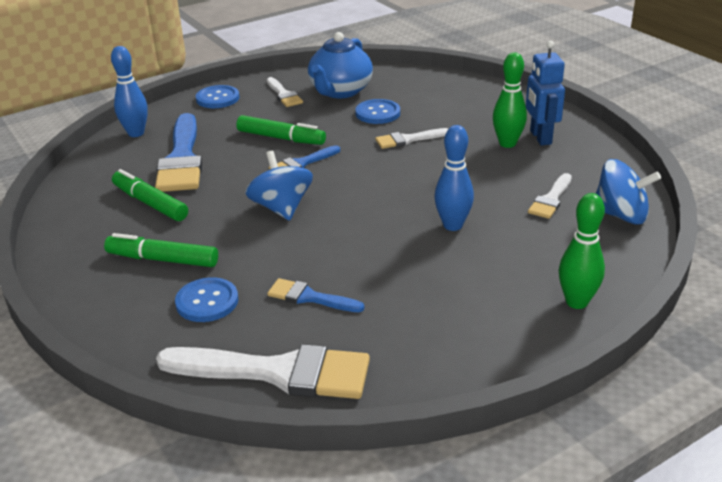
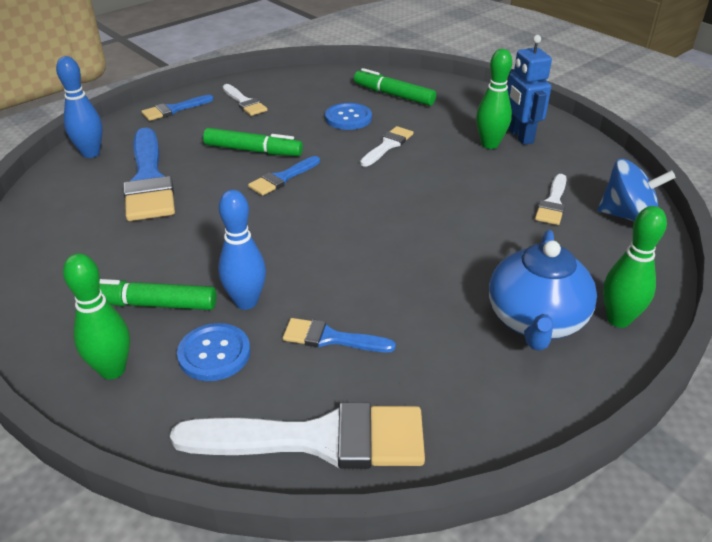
camera: 10 degrees left, 5 degrees up
green marker [112,169,188,221] -> green marker moved to [354,68,436,106]
blue button [196,85,239,108] -> blue brush [141,95,214,121]
blue spinning top [245,151,313,221] -> none
blue teapot [308,32,373,98] -> blue teapot moved to [489,230,597,351]
white brush [375,128,448,149] -> white brush turned 150 degrees clockwise [360,126,414,167]
blue bowling pin [434,125,474,231] -> blue bowling pin moved to [218,190,266,310]
none -> green bowling pin [63,253,130,379]

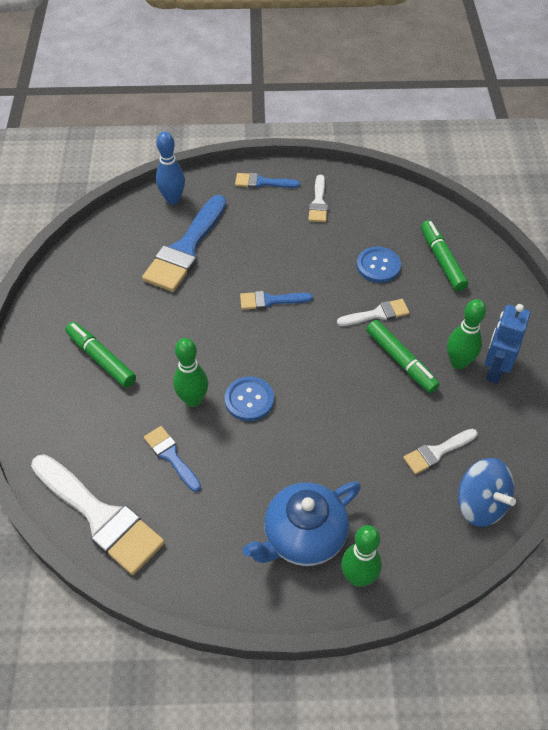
camera: 40 degrees right, 15 degrees up
green bowling pin [63,253,130,379] -> green bowling pin moved to [173,338,208,407]
blue button [177,323,250,381] -> blue button moved to [225,376,274,421]
green marker [203,128,303,156] -> green marker moved to [366,320,440,393]
blue bowling pin [218,190,266,310] -> none

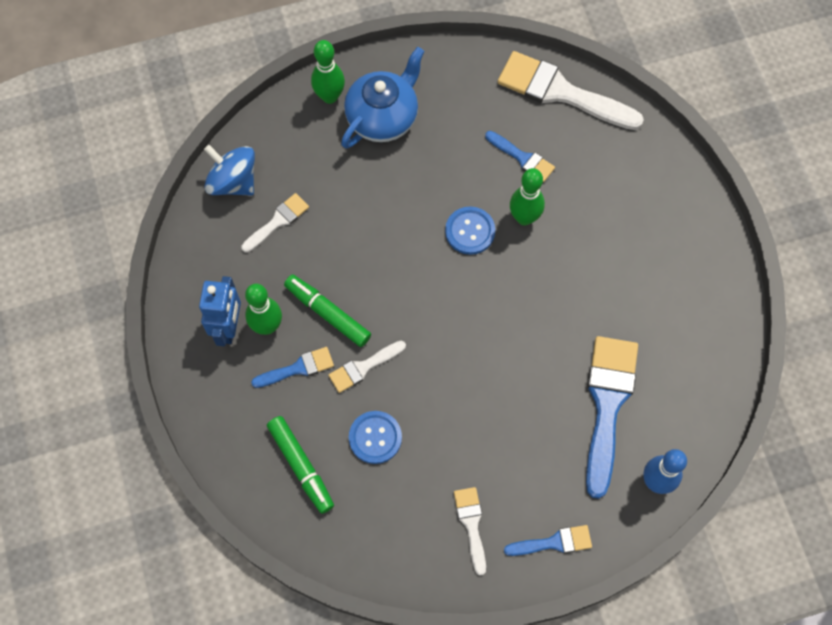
camera: 165 degrees right, 15 degrees up
green marker [65,322,136,388] -> none
blue brush [240,291,313,310] -> blue brush moved to [251,347,334,388]

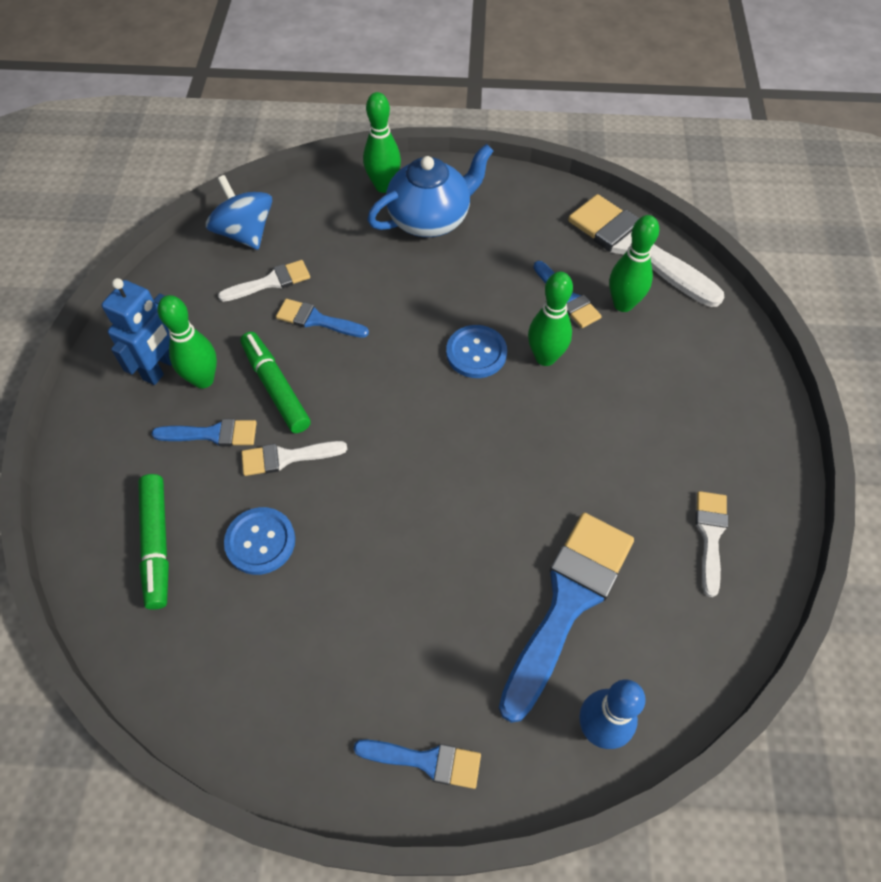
camera: 20 degrees right, 10 degrees down
white brush [454,487,486,576] -> white brush moved to [696,491,728,597]
none -> blue brush [276,299,369,338]
none -> green bowling pin [609,215,659,312]

